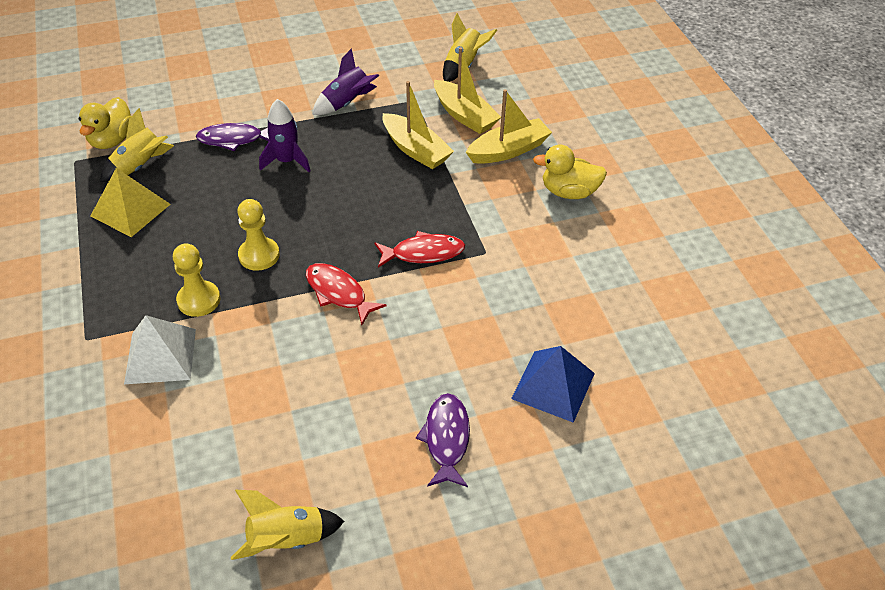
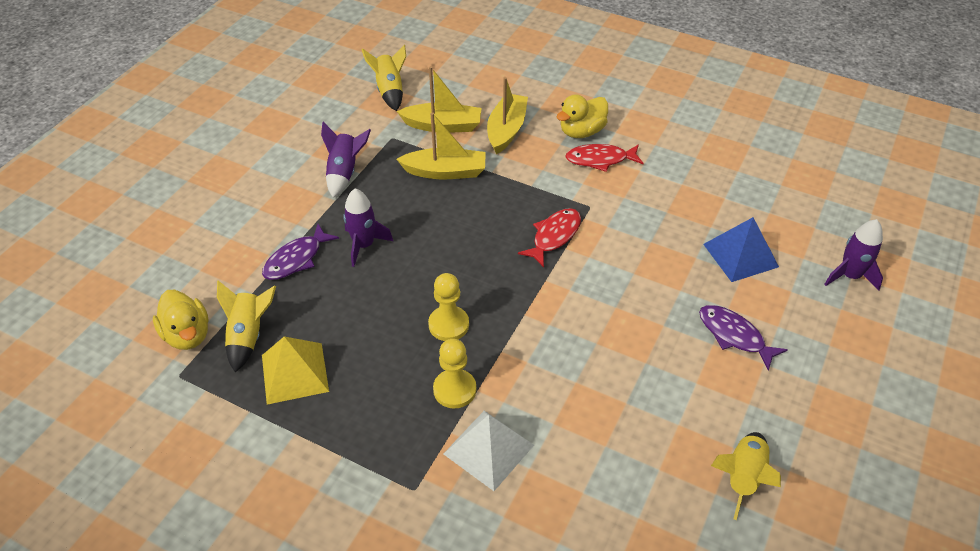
camera: 45 degrees left, 0 degrees up
red fish [306,263,387,325] -> red fish moved to [565,144,644,172]
none -> purple rocket [824,219,883,290]

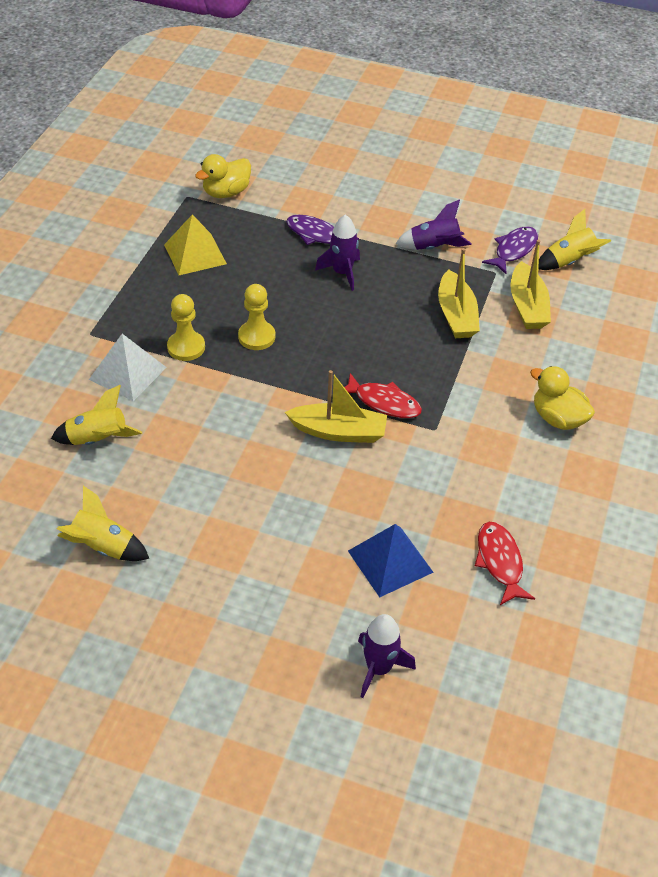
camera: 80 degrees right, 0 degrees up
yellow rocket [217,281,276,372] -> yellow rocket moved to [51,385,142,445]
yellow boat [487,77,528,154] -> yellow boat moved to [285,370,387,443]
red fish [565,144,644,172] -> red fish moved to [475,522,535,605]
purple fish [699,305,788,370] -> purple fish moved to [482,227,538,274]

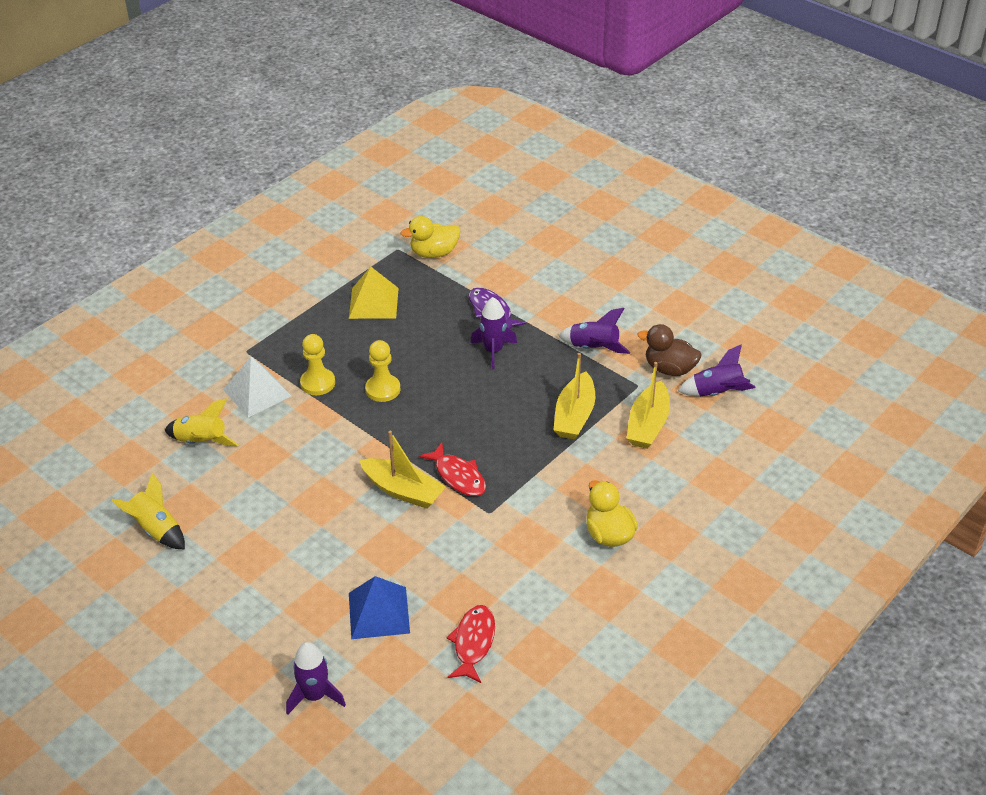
camera: 25 degrees right, 5 degrees down
purple fish [482,227,538,274] -> brown duck [638,324,701,376]
yellow rocket [538,209,611,270] -> purple rocket [678,344,756,397]

